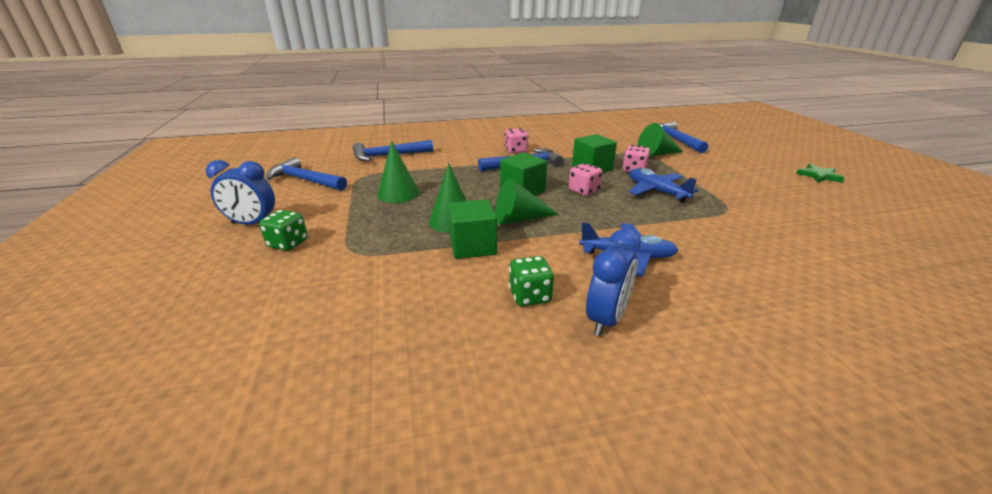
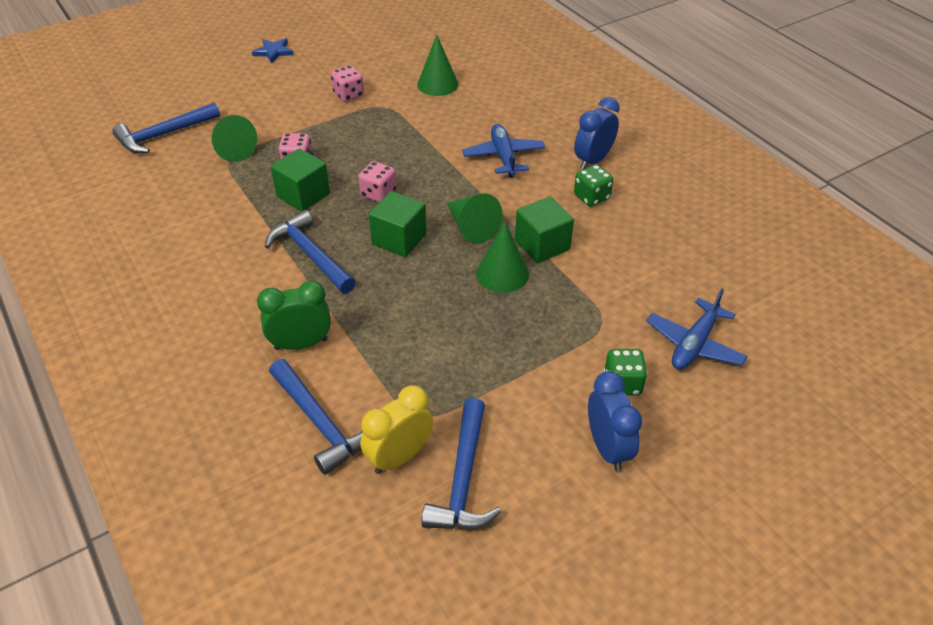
camera: 110 degrees left, 15 degrees up
green cone [377,141,419,203] -> green cone moved to [417,34,458,96]
pink dice [505,128,528,153] -> pink dice moved to [331,65,364,102]
blue clock [586,229,641,336] -> blue clock turned 60 degrees counterclockwise [574,97,620,170]
blue plane [629,168,698,202] -> blue plane moved to [646,289,748,370]
green star [796,164,845,183] -> blue star [252,38,293,63]
none -> green clock [257,280,331,350]
none -> yellow clock [360,385,433,474]

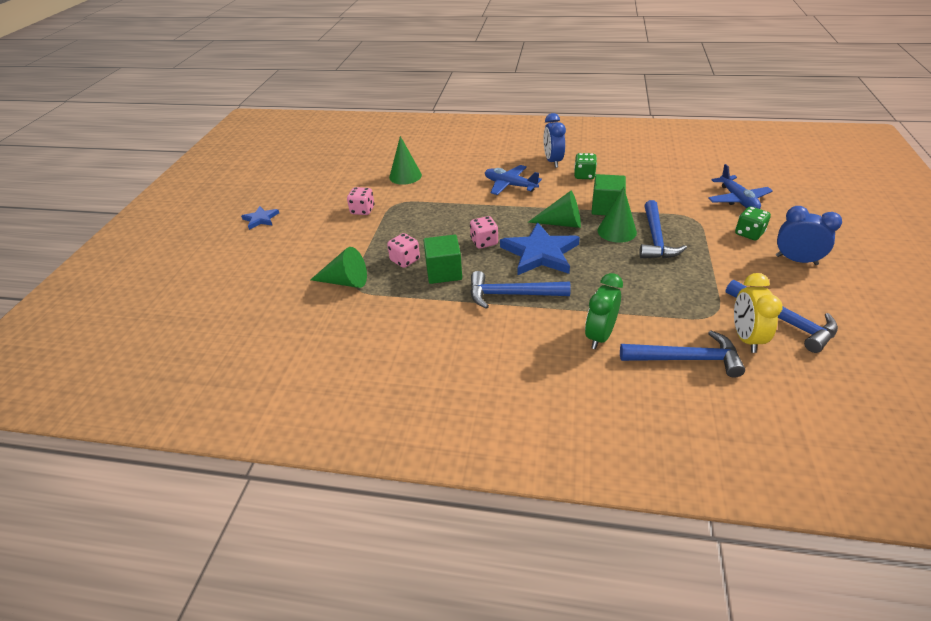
camera: 45 degrees left, 5 degrees down
blue hammer [112,102,220,153] -> blue hammer moved to [639,200,687,259]
green cube [369,191,427,257] -> blue star [500,222,580,275]

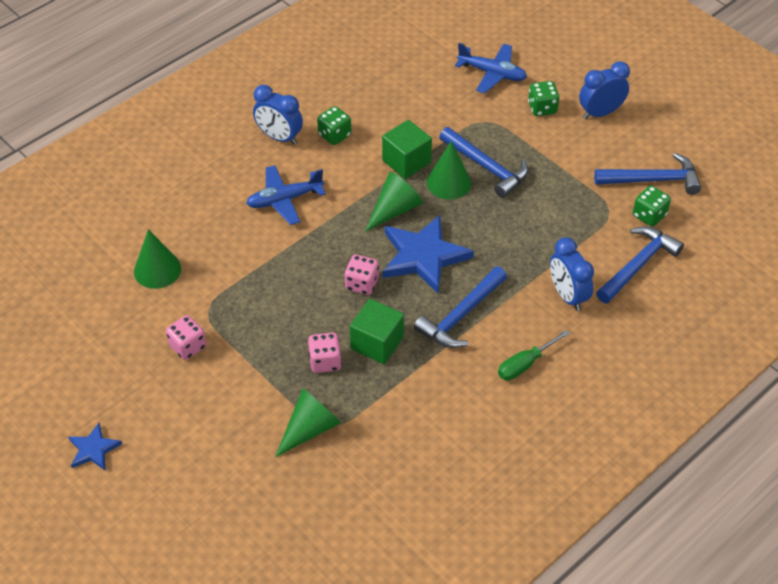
camera: 55 degrees left, 10 degrees up
green clock [585,273,623,349] -> blue clock [550,237,594,311]
yellow clock [734,273,783,353] -> green dice [633,186,671,227]
none -> green screwdriver [498,330,570,380]

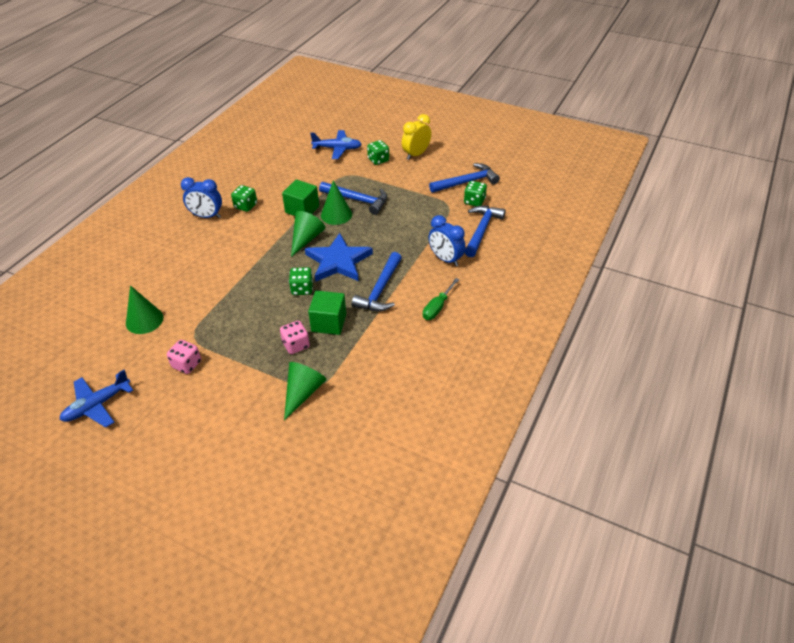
camera: 20 degrees left, 5 degrees down
blue star [68,423,122,470] -> none
blue plane [246,165,326,225] -> blue plane moved to [60,370,133,428]
pink dice [344,255,379,295] -> green dice [289,267,313,295]
blue clock [579,61,630,119] -> yellow clock [402,114,431,160]

